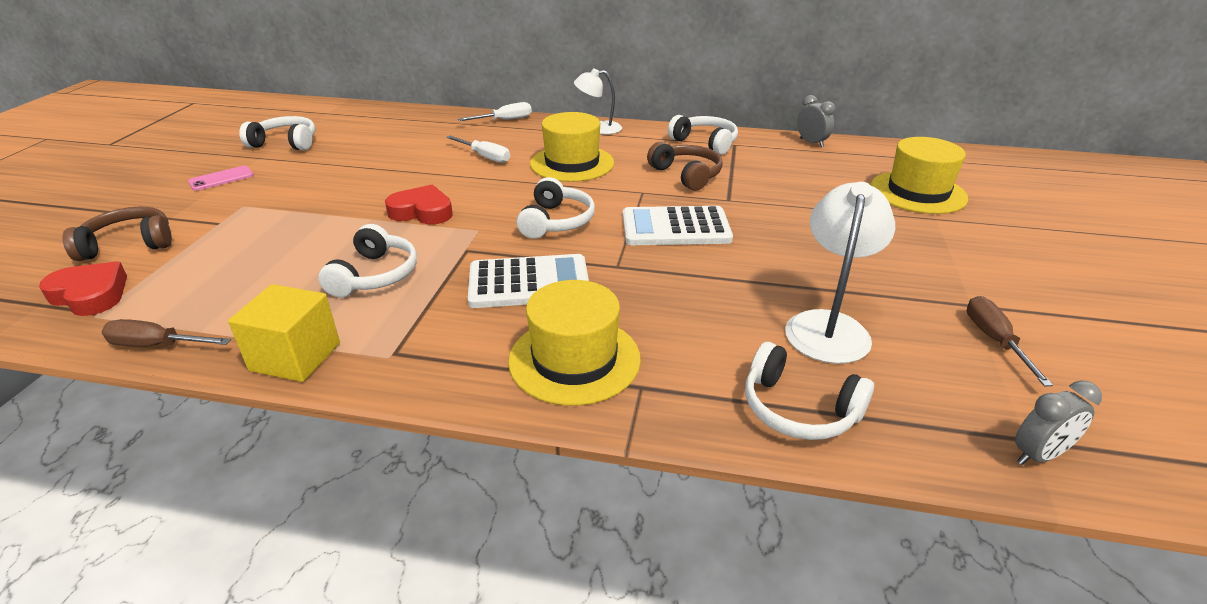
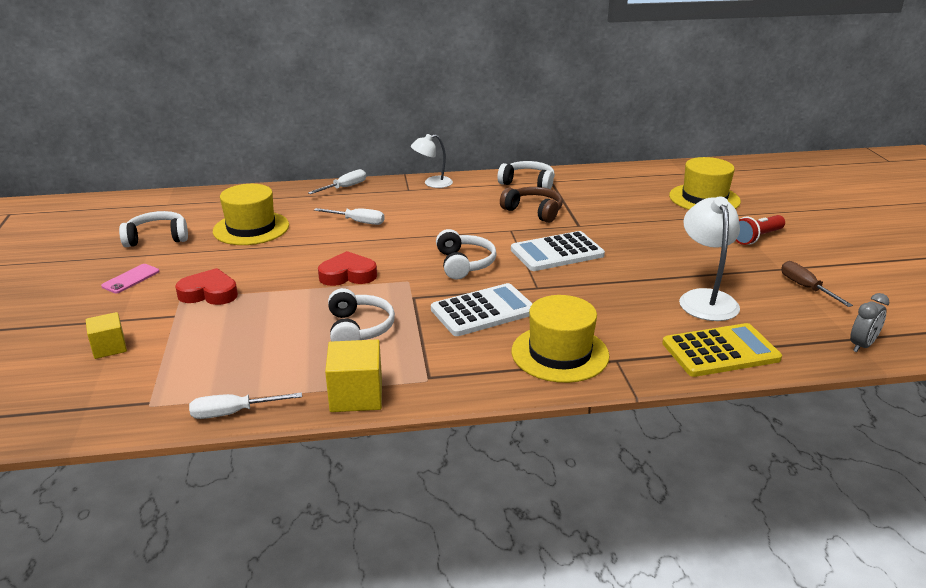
camera: 20 degrees left, 5 degrees down
red heart [39,261,127,316] -> red heart moved to [175,268,238,305]
brown headphones [63,207,172,261] -> yellow cube [86,312,127,359]
brown screwdriver [102,319,231,347] -> white screwdriver [189,392,302,419]
yellow hat [530,112,614,182] -> yellow hat moved to [213,184,289,245]
white headphones [745,342,874,440] -> yellow calculator [662,323,782,377]
grey clock [797,95,835,147] -> none
none -> red flashlight [735,215,785,245]

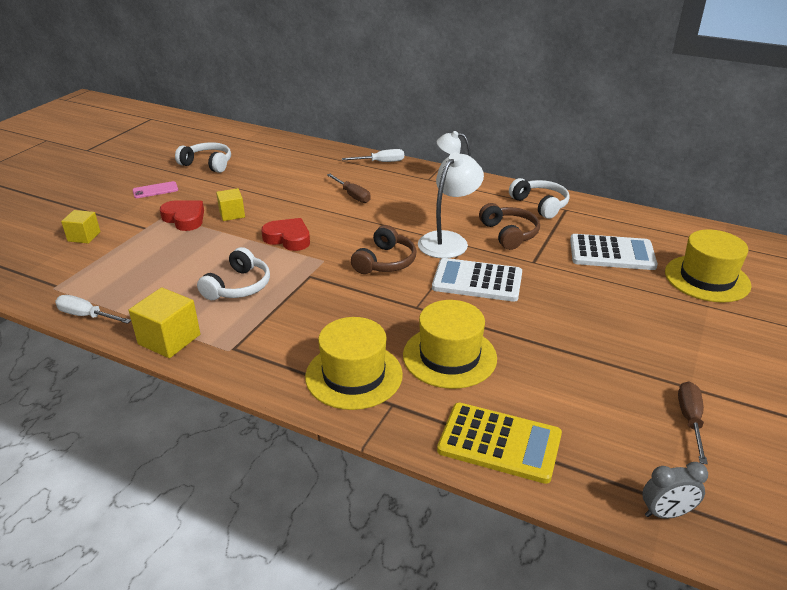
camera: 35 degrees right, 5 degrees up
yellow hat [213,184,289,245] -> yellow hat moved to [403,300,497,389]
white screwdriver [314,208,385,225] -> brown screwdriver [327,174,371,203]
white calculator [431,283,533,336] -> white calculator moved to [570,234,658,270]
white headphones [436,229,497,279] -> brown headphones [351,225,416,274]
white lamp [679,196,740,321] -> white lamp moved to [418,152,484,258]
red flashlight [735,215,785,245] -> none
none -> yellow cube [216,188,245,221]

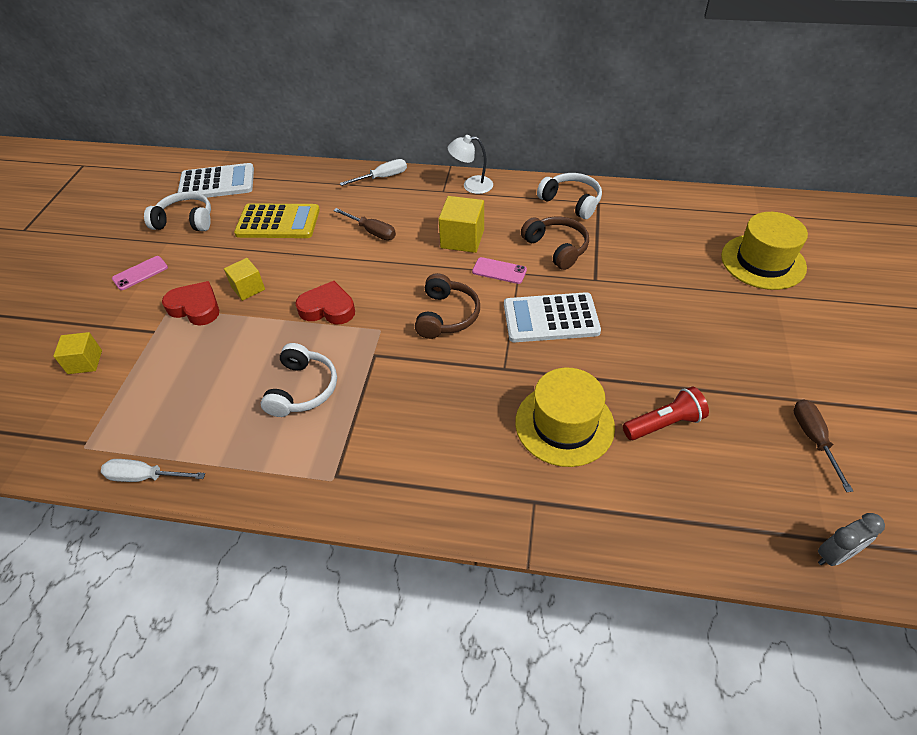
camera: 15 degrees left, 15 degrees up
yellow cube [129,287,200,358] -> yellow cube moved to [439,196,484,253]
yellow hat [305,317,403,410] -> none
white lamp [418,152,484,258] -> pink phone [472,257,527,284]
yellow calculator [437,403,562,484] -> yellow calculator moved to [234,203,320,238]
white calculator [570,234,658,270] -> white calculator moved to [177,163,254,201]
none -> red flashlight [623,387,709,440]

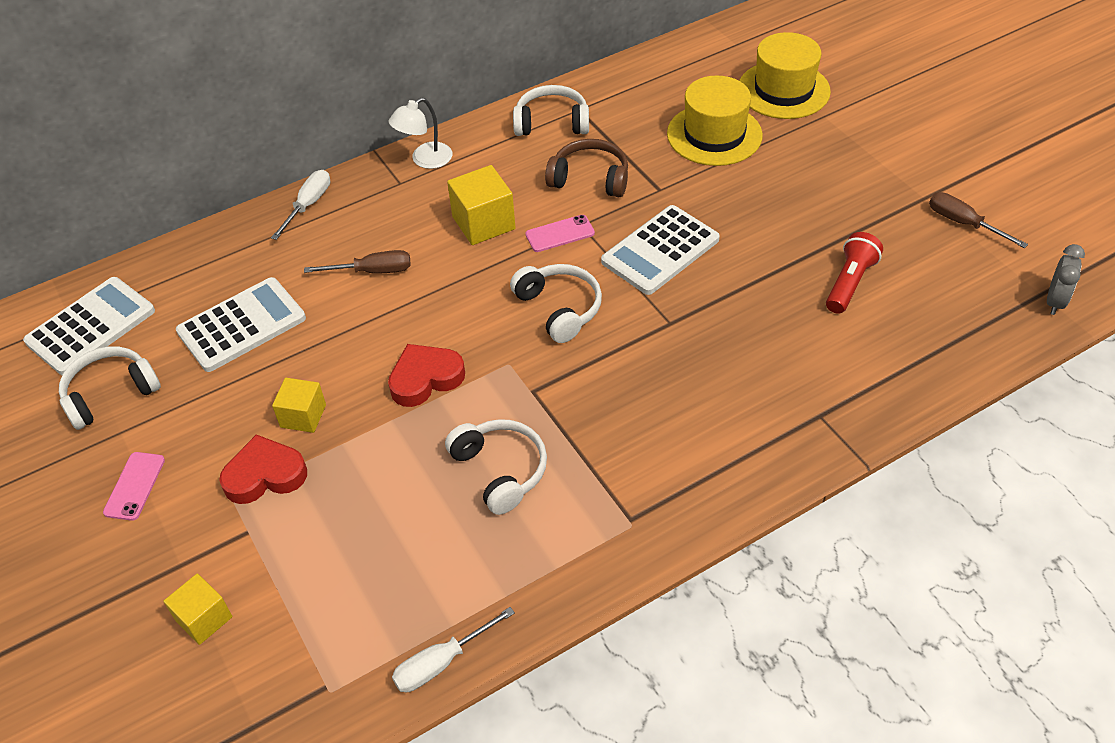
camera: 40 degrees left, 0 degrees up
yellow calculator [234,203,320,238] -> white calculator [176,277,306,372]
brown headphones [415,273,480,339] -> white headphones [510,264,602,343]
yellow hat [515,368,615,467] -> yellow hat moved to [667,76,763,166]

